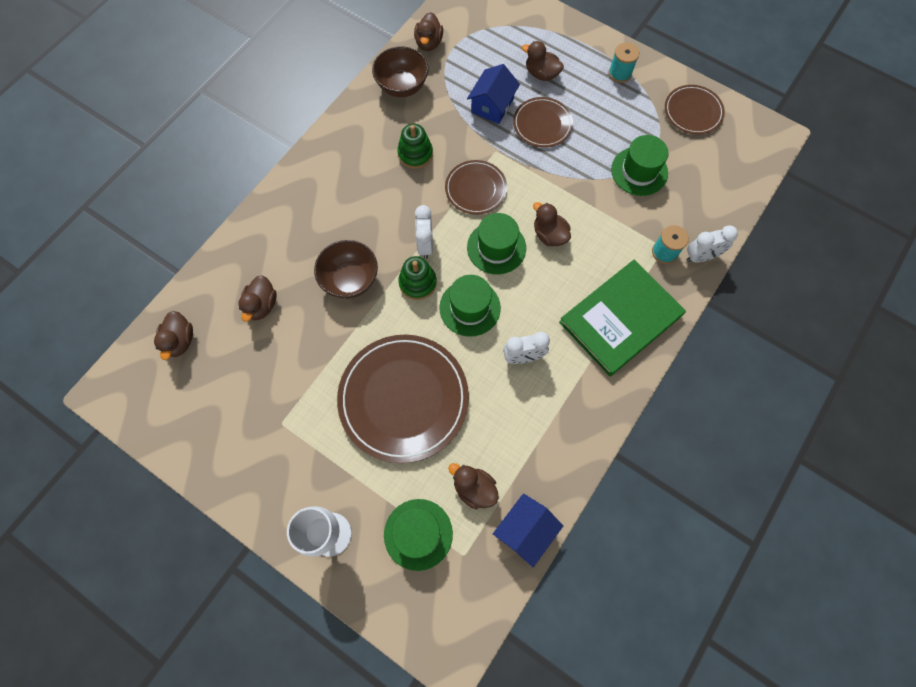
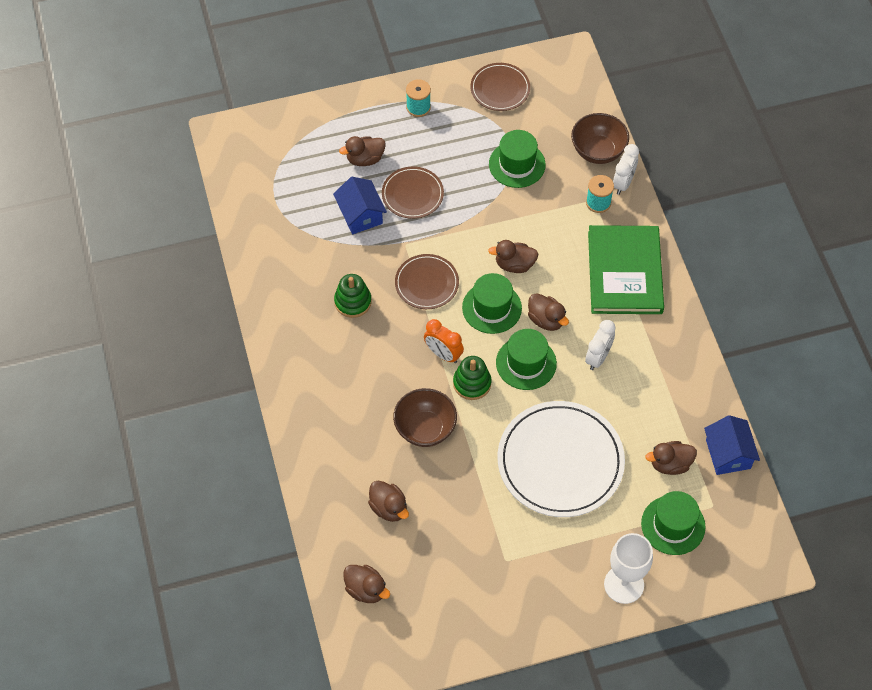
camera: 50 degrees left, 10 degrees down
brown plate [337,335,469,463] -> white plate [498,401,625,517]
brown bowl [372,47,428,97] -> brown bowl moved to [571,113,629,164]
brown duck [414,12,443,51] -> brown duck moved to [528,293,569,331]
white clock [415,205,433,259] -> orange clock [424,319,464,363]

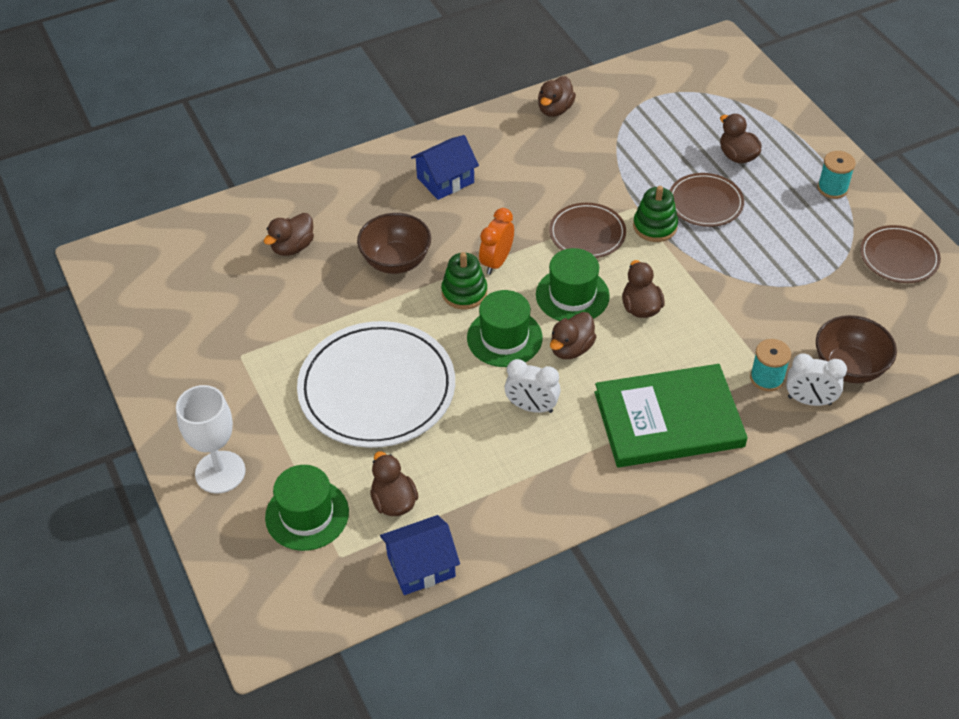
camera: 80 degrees right, 10 degrees down
blue house [333,177,387,234] -> blue house moved to [411,135,479,200]
green stacking toy [334,274,372,318] -> green stacking toy moved to [633,186,678,242]
brown duck [343,565,390,603] -> brown duck moved to [538,76,576,117]
green hat [489,130,546,188] -> none

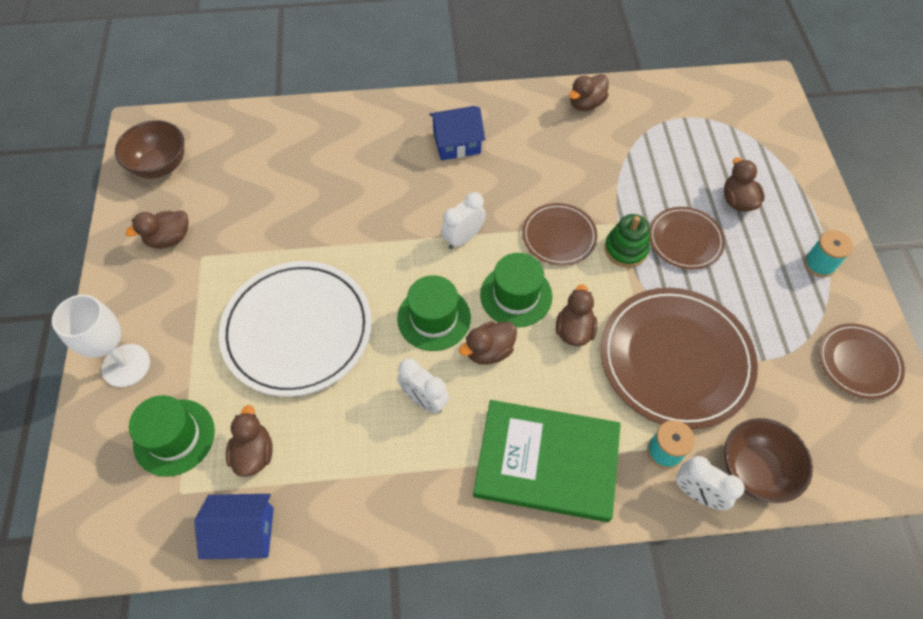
camera: 20 degrees right, 10 degrees up
brown duck [264,213,314,256] -> brown duck moved to [126,211,189,249]
brown bowl [357,213,431,274] -> brown bowl moved to [115,120,184,178]
green stacking toy [441,252,487,309] -> none
orange clock [479,208,514,274] -> white clock [441,192,486,249]
none -> brown plate [601,288,758,429]

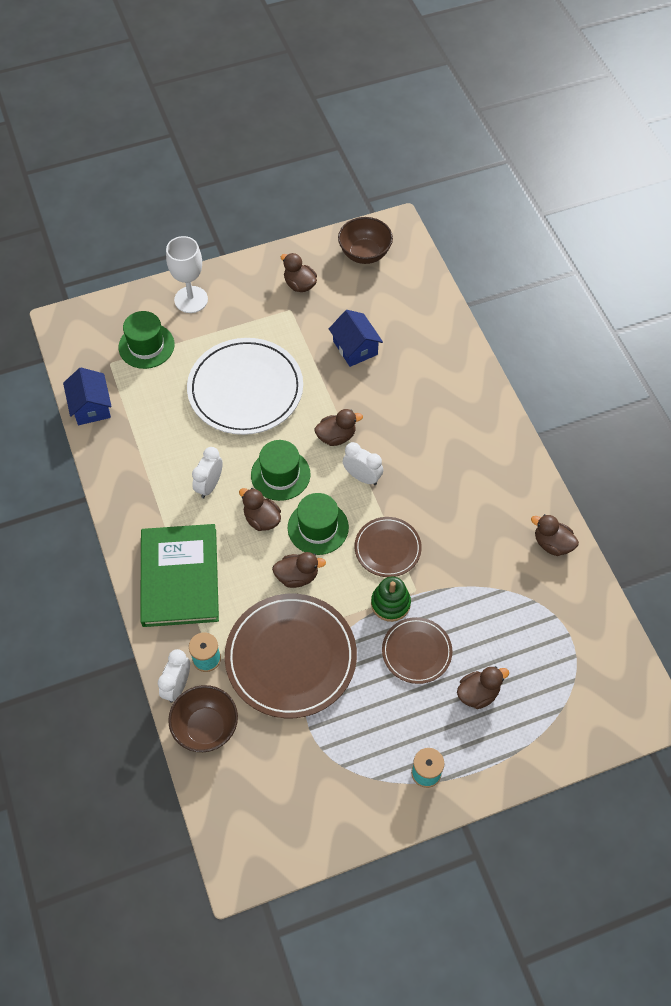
camera: 75 degrees right, 0 degrees up
brown duck [226,405,273,477] -> brown duck moved to [314,409,363,446]
blue house [429,106,485,161] -> blue house moved to [329,310,383,367]
brown plate [819,323,905,399] -> none

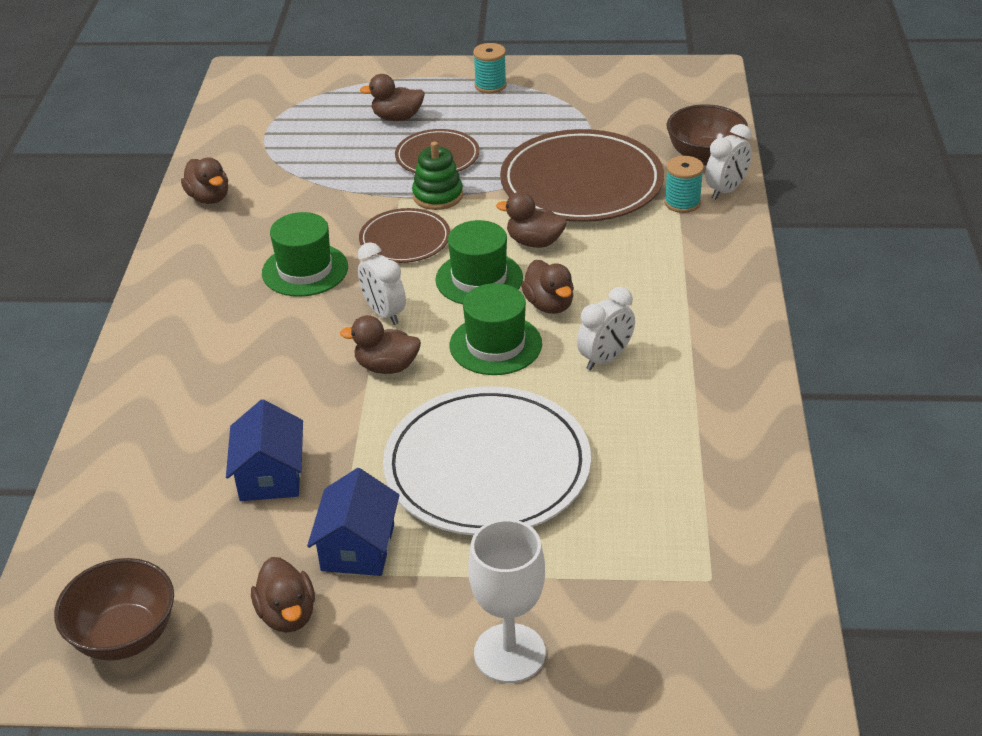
camera: 155 degrees left, 20 degrees down
blue house [63,367,112,425] -> blue house moved to [307,468,399,576]
green hat [119,311,175,369] -> green hat moved to [262,212,348,297]
green book [140,524,219,627] -> none

